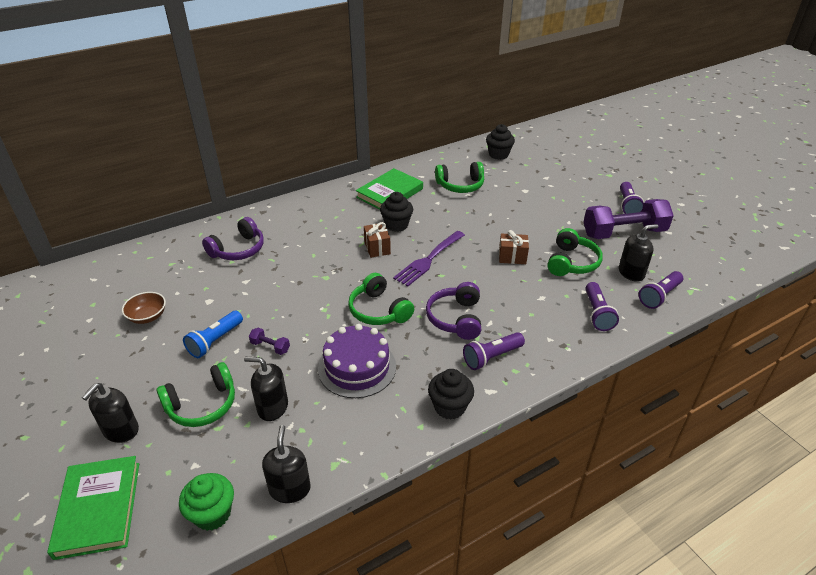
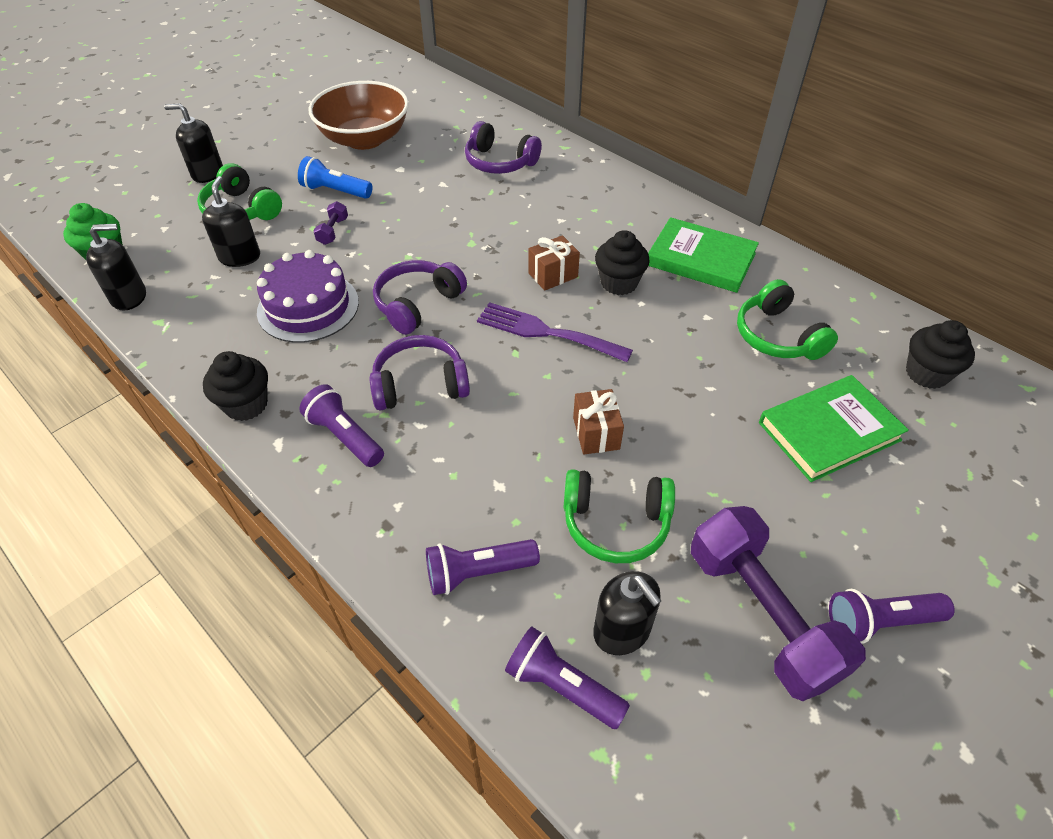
camera: 75 degrees right, 10 degrees up
green book [47,456,139,560] -> green book moved to [759,375,909,482]
brown bowl [122,292,166,324] -> brown bowl [309,81,409,150], size x2.10
green headphones [348,273,414,325] -> purple headphones [373,260,467,335]

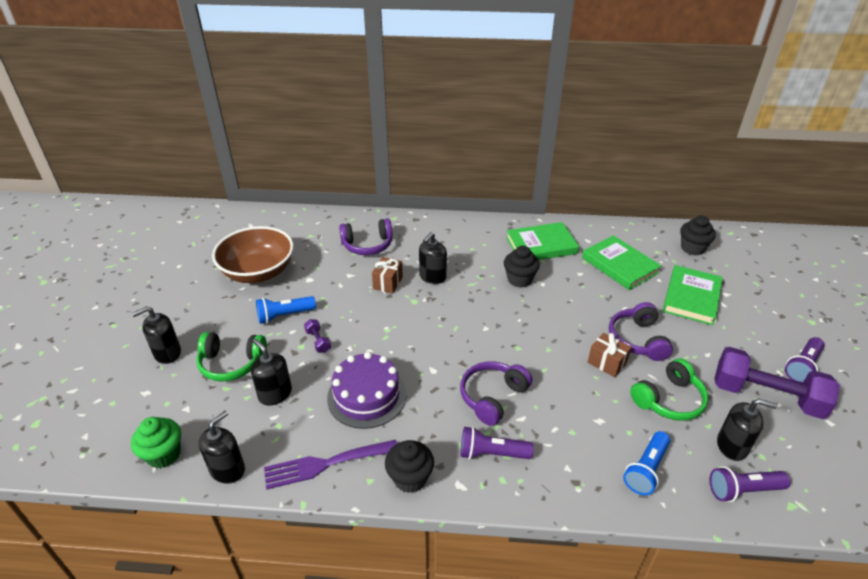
camera: 40 degrees left, 10 degrees down
purple headphones [373,260,467,335] -> purple headphones moved to [609,302,673,361]
purple flashlight [426,539,540,595] -> blue flashlight [623,431,670,495]
purple fork [477,302,633,362] -> purple fork moved to [264,440,397,490]
brown gift [528,235,580,290] -> brown gift moved to [372,257,403,294]
green headphones [737,279,838,360] -> green book [582,235,661,290]
none -> black soap dispenser [419,232,447,284]

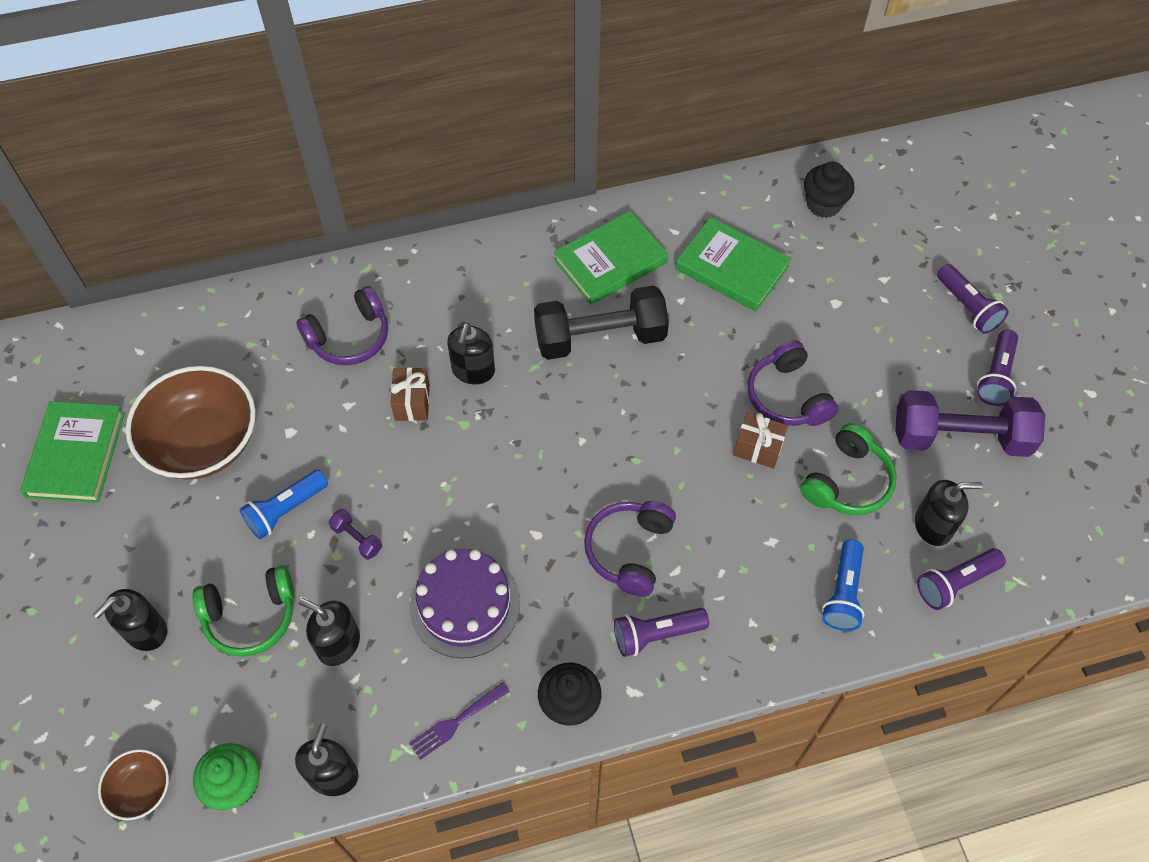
camera: 20 degrees left, 20 degrees up
purple fork [264,440,397,490] -> purple fork [409,682,510,760], size x0.62
black cupcake [504,246,540,288] -> black dumbbell [534,285,669,360]
green book [662,265,723,325] -> green book moved to [20,401,125,503]
none -> brown bowl [98,749,169,820]
none -> purple flashlight [937,264,1009,334]

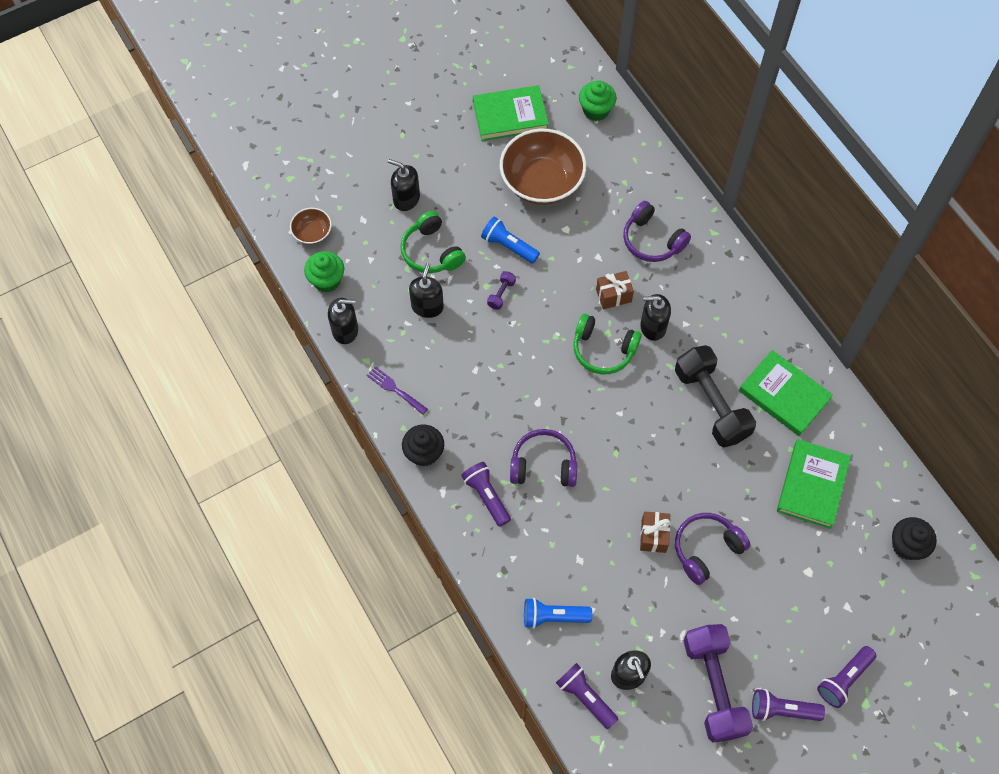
camera: 75 degrees right, 5 degrees up
purple cake [410,549,520,658] -> none
green headphones [800,423,897,515] -> green headphones moved to [573,314,641,374]
none -> green cupcake [579,80,617,121]

